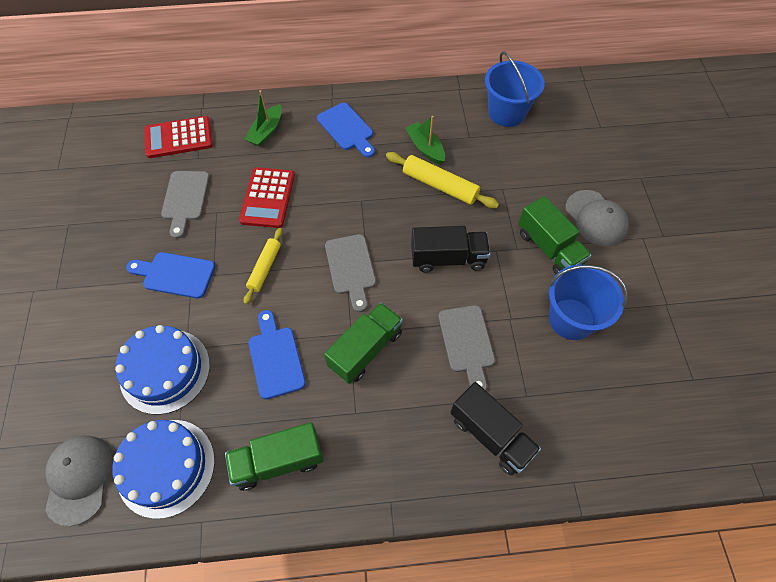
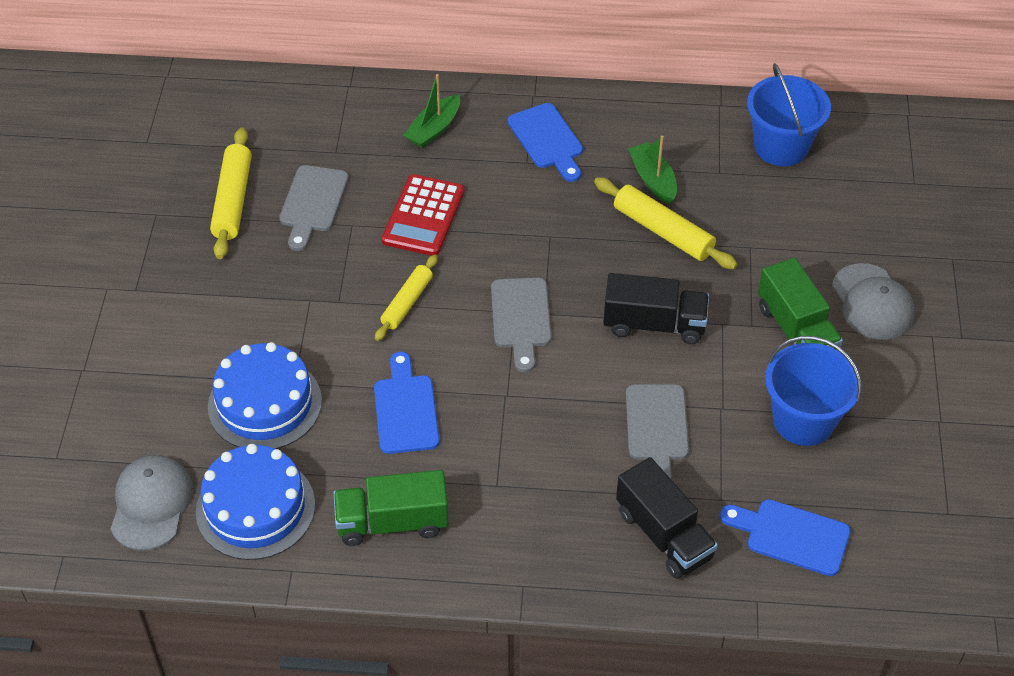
camera: 10 degrees right, 10 degrees down
blue cutting board [126,252,215,298] -> blue cutting board moved to [720,499,851,576]
red calculator [144,116,213,158] -> none
green truck [324,303,403,384] -> none
none -> yellow rolling pin [210,127,252,259]

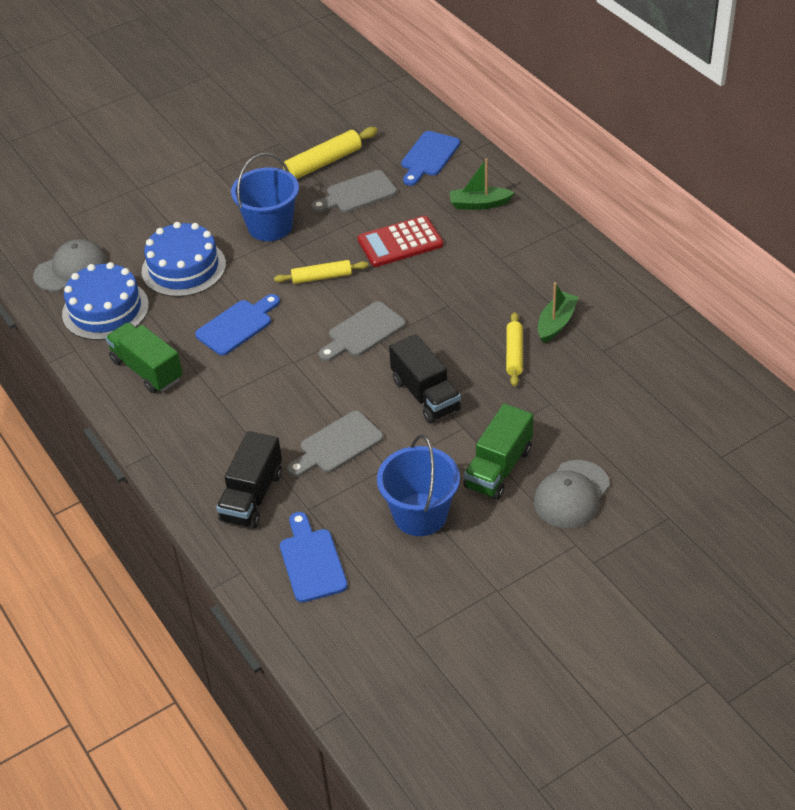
camera: 55 degrees right, 5 degrees down
blue cutting board [508,103,583,182] -> blue cutting board moved to [401,131,460,186]
yellow rolling pin [594,177,737,269] -> yellow rolling pin [506,312,523,386], size x0.66
blue bucket [747,63,831,166] -> blue bucket moved to [231,153,299,241]

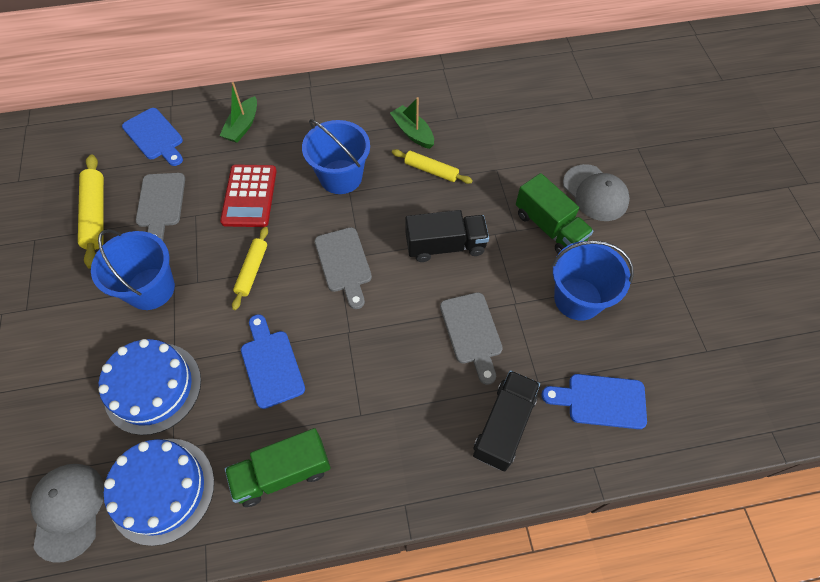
camera: 70 degrees left, 15 degrees up
black truck [216,431,282,529] -> black truck turned 105 degrees counterclockwise [473,370,540,471]
none -> blue bucket [302,119,370,194]

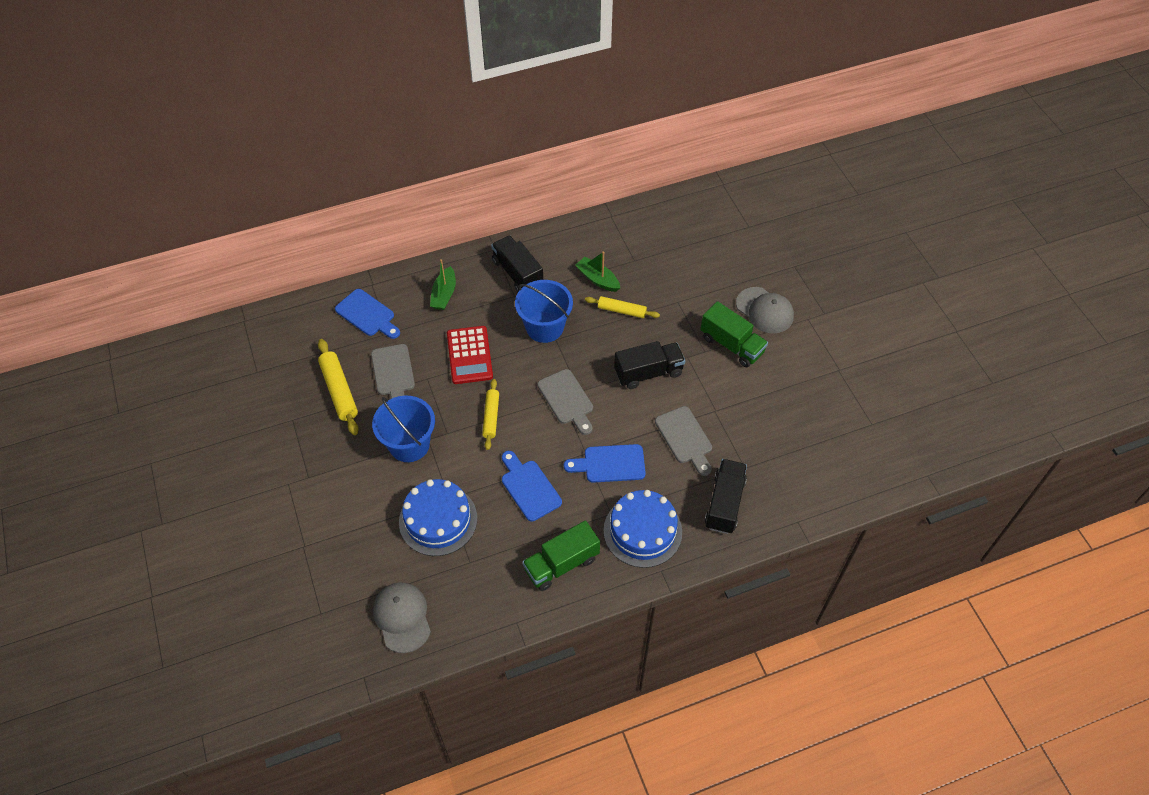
camera: 10 degrees left, 5 degrees down
blue cake [104,439,214,546] -> blue cake moved to [603,490,682,568]
blue cutting board [541,374,647,429] -> blue cutting board moved to [564,444,646,483]
blue bucket [552,240,634,321] -> none
none -> black truck [491,235,543,292]

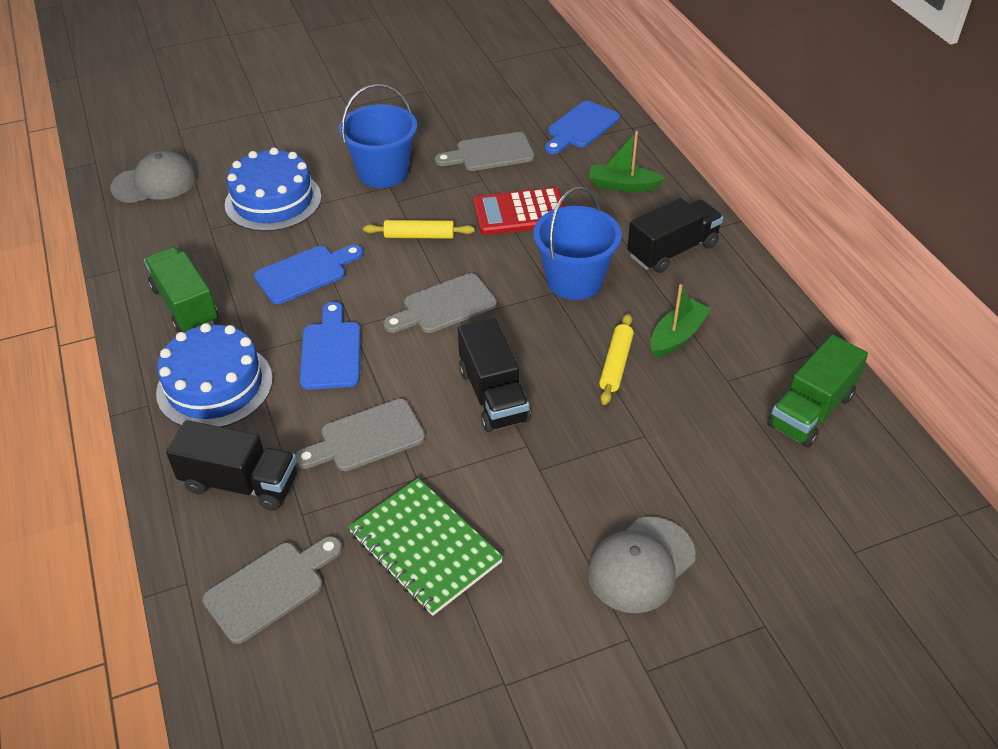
camera: 90 degrees right, 10 degrees down
yellow rolling pin [318,339,359,435] -> none
green truck [700,301,768,367] -> green truck moved to [767,335,868,448]
none -> grey cutting board [202,536,342,644]
none -> green notebook [348,478,503,616]

